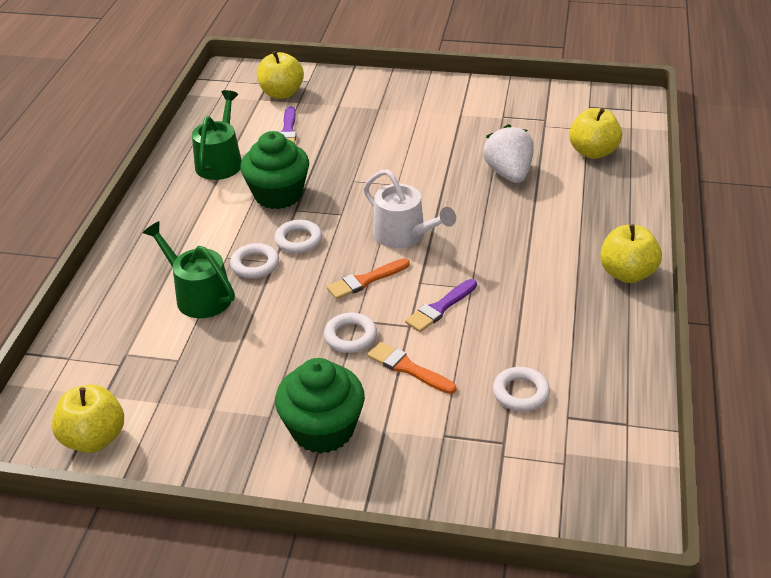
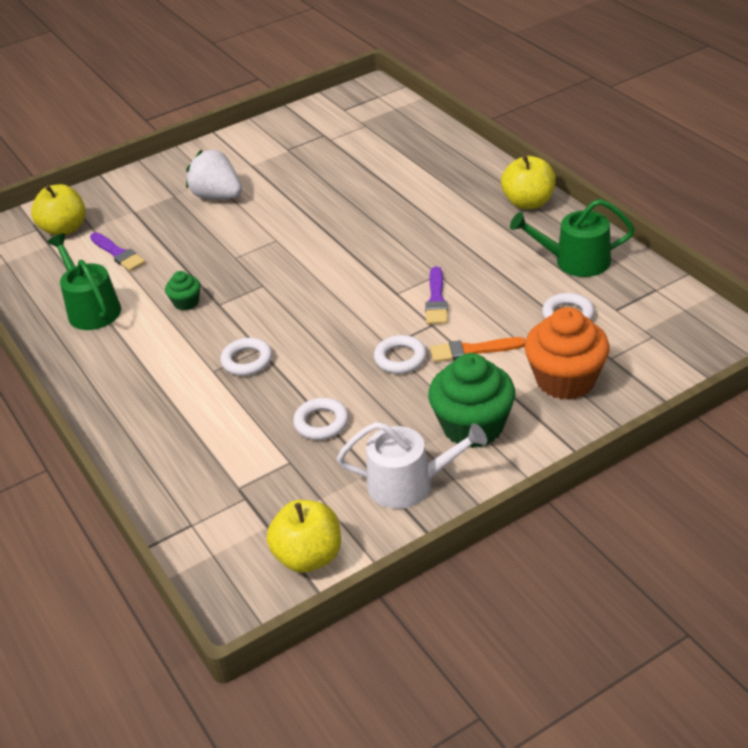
camera: 40 degrees left, 0 degrees up
green watering can [143,221,235,318] -> green watering can moved to [510,199,635,277]
green cupcake [240,131,309,209] -> green cupcake [165,271,201,310], size x0.48
white ring [274,220,322,253] -> white ring moved to [293,398,349,440]
orange brush [327,258,410,299] -> none
white watering can [363,169,456,248] -> white watering can moved to [337,422,487,509]
white strawberry [483,124,534,183] -> white strawberry moved to [186,150,242,199]
yellow apple [569,108,622,159] -> none
none -> orange cupcake [524,307,610,400]

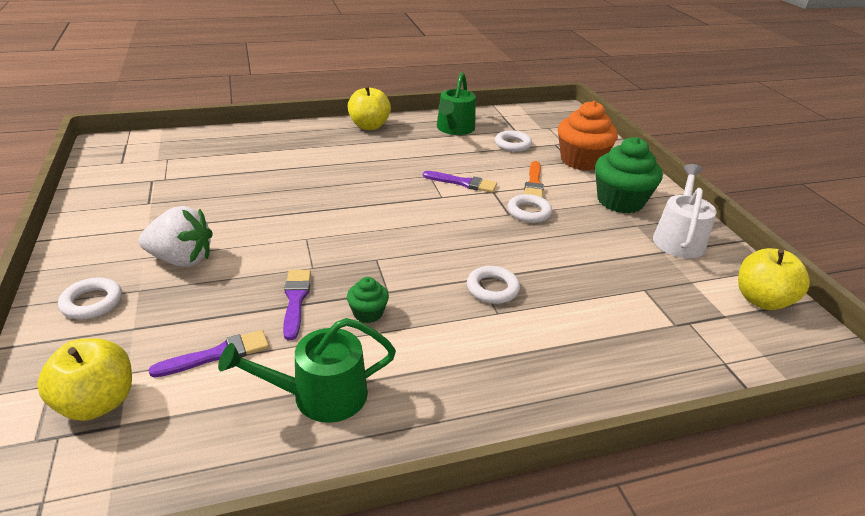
camera: 80 degrees left, 5 degrees down
white strawberry [186,150,242,199] -> white strawberry turned 135 degrees counterclockwise [139,206,213,267]
white ring [293,398,349,440] -> white ring moved to [58,277,122,319]
none -> purple brush [283,270,311,340]

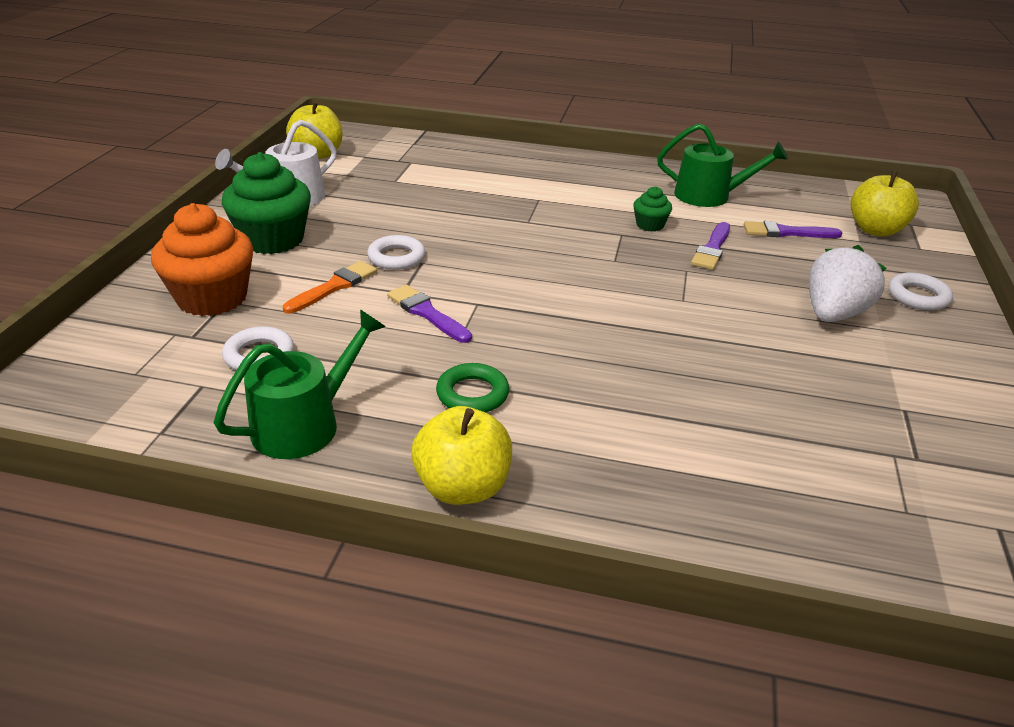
camera: 150 degrees left, 0 degrees up
white strawberry [139,206,213,267] -> white strawberry turned 90 degrees clockwise [809,245,887,322]
white ring [467,266,520,304] -> none
none -> green ring [436,363,509,412]

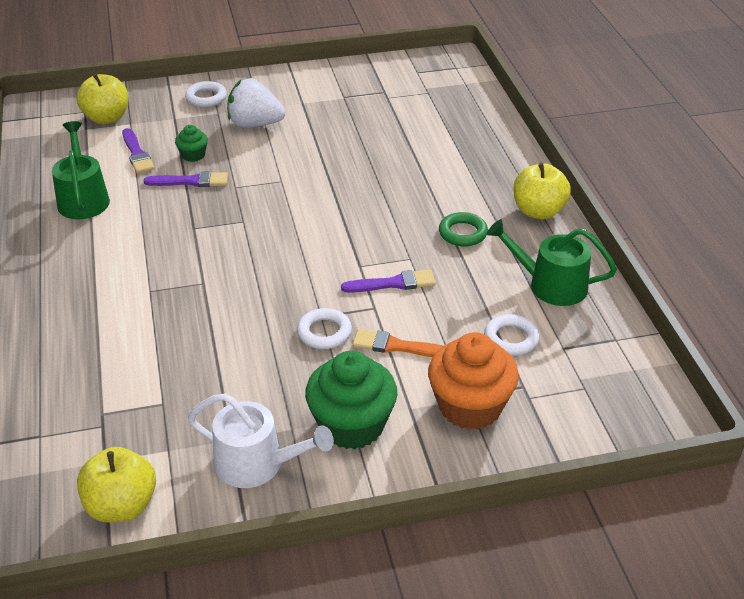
camera: 115 degrees left, 5 degrees up
purple brush [387,285,472,343] -> purple brush turned 120 degrees counterclockwise [341,270,436,293]
green cupcake [633,186,672,231] -> green cupcake moved to [175,125,208,162]

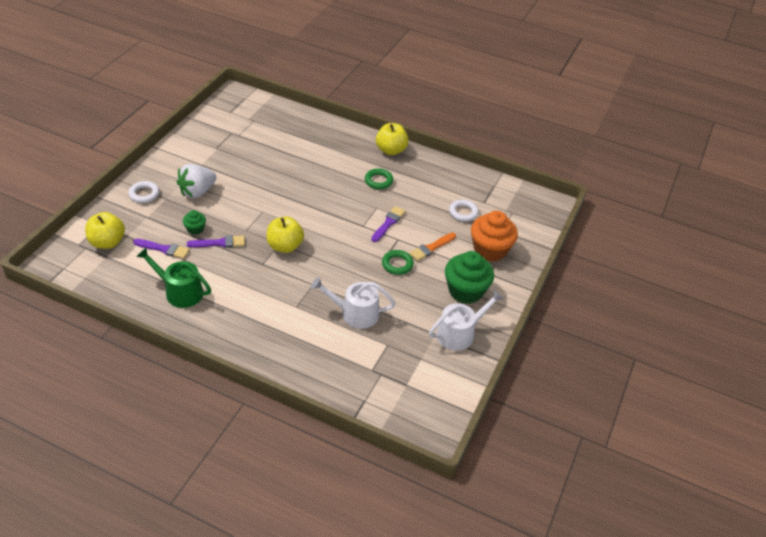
camera: 55 degrees left, 5 degrees up
yellow apple [77,447,156,523] -> yellow apple moved to [267,216,304,253]
purple brush [144,171,228,187] -> purple brush turned 45 degrees clockwise [187,235,245,248]
white ring [297,308,352,349] -> green ring [382,250,414,275]
green watering can [487,219,617,306] -> none
none -> white watering can [311,277,396,329]

